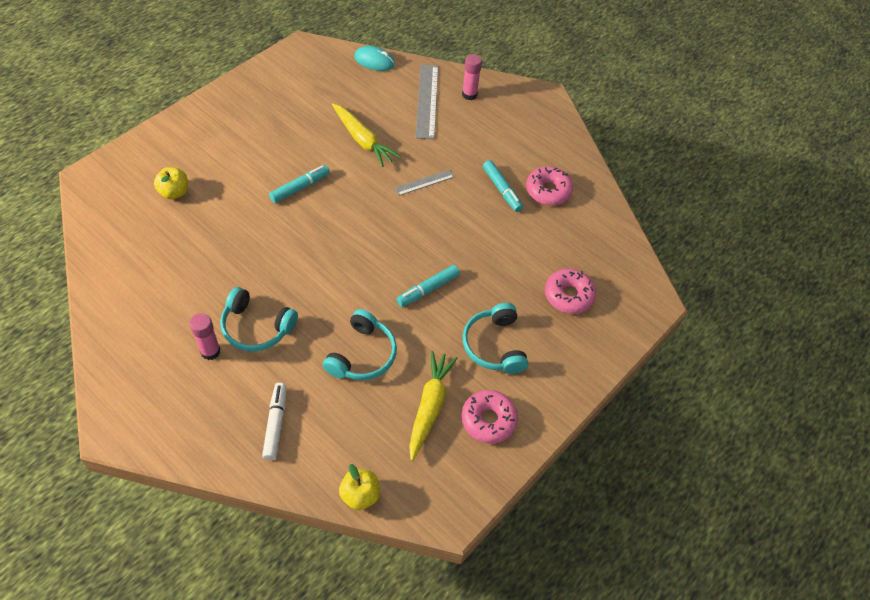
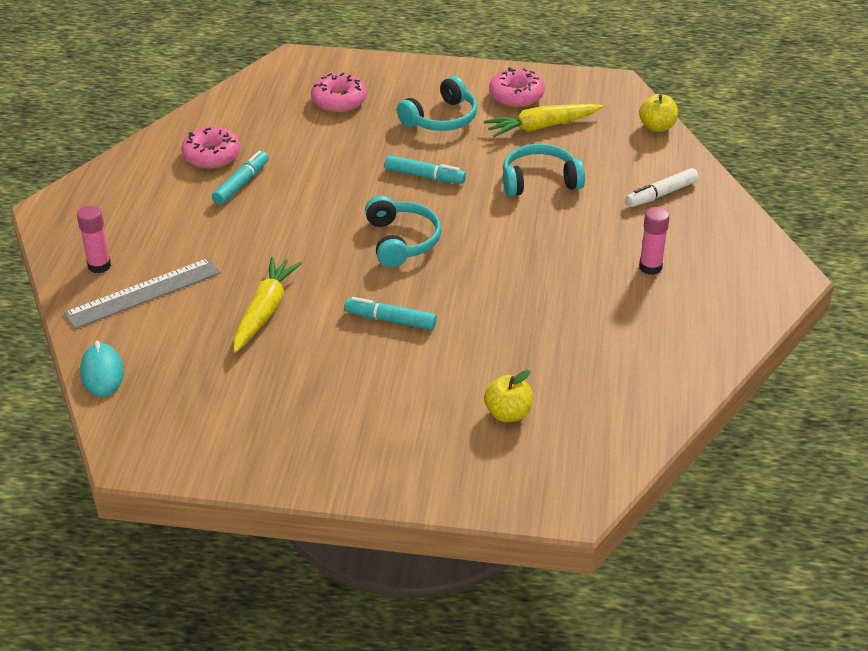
camera: 120 degrees left, 15 degrees down
turquoise headphones [220,287,298,351] -> turquoise headphones moved to [365,196,441,267]
grey ruler [394,169,454,196] -> none

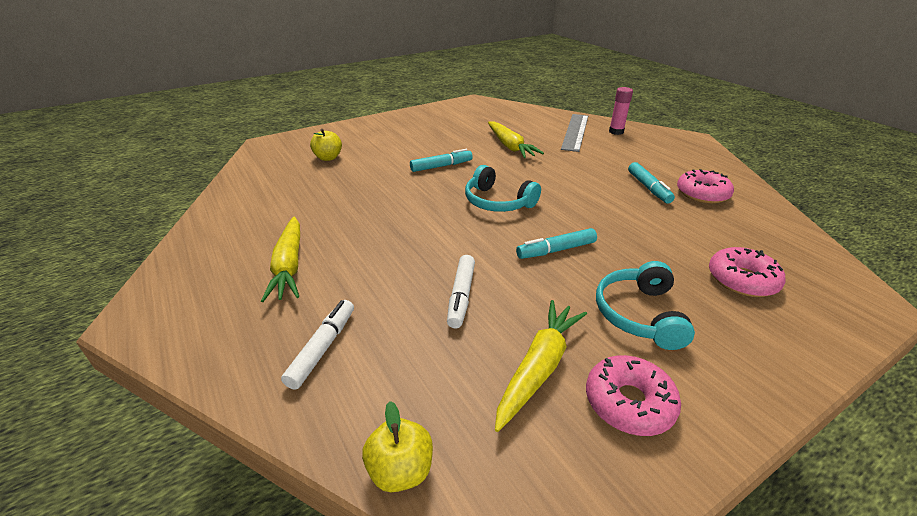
camera: 140 degrees right, 5 degrees down
turquoise mouse [80,341,124,397] -> none
turquoise headphones [503,144,585,196] -> white marker [447,255,475,329]
pink glue stick [639,207,670,275] -> yellow carrot [261,217,300,302]

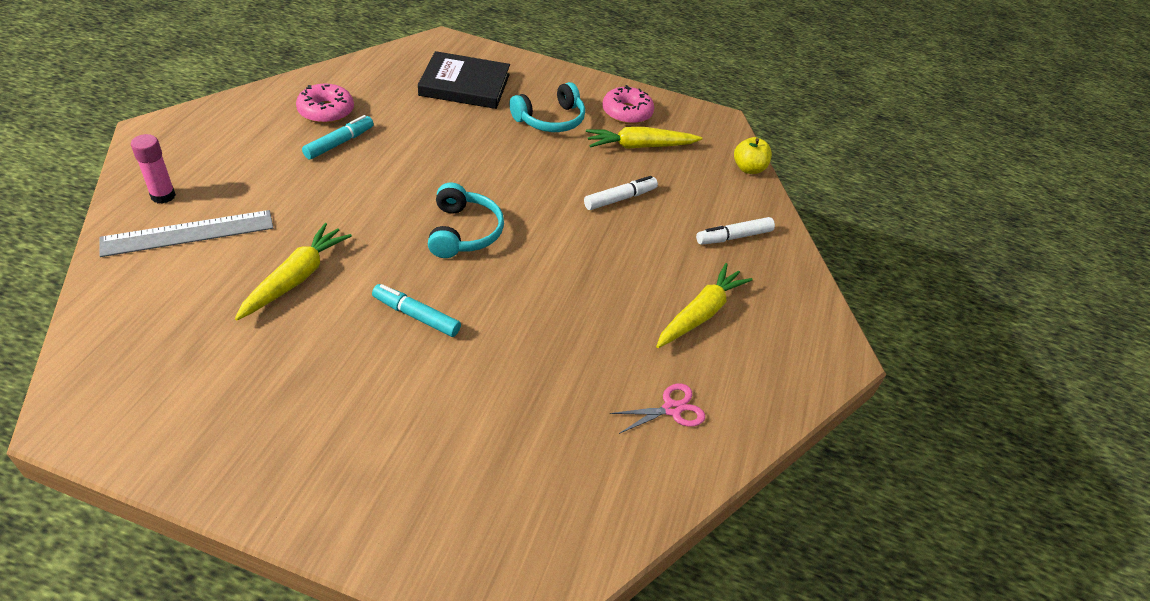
camera: 135 degrees left, 10 degrees up
yellow apple [310,129,342,161] -> none
turquoise marker [516,228,597,259] -> none
pink donut [709,247,786,297] -> black book [418,51,510,109]
none -> pink scissors [610,384,705,434]

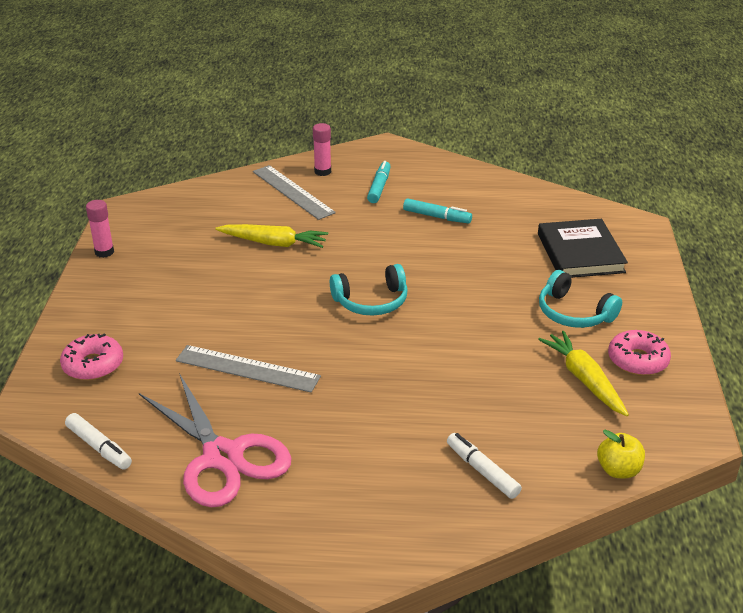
camera: 80 degrees right, 10 degrees down
pink donut [296,84,354,124] -> pink donut moved to [60,333,123,380]
turquoise marker [372,284,461,337] -> turquoise marker moved to [367,161,391,203]
white marker [584,176,658,210] -> white marker moved to [65,413,132,470]
pink scissors [610,384,705,434] -> pink scissors [139,373,291,507], size x2.30
yellow carrot [656,263,752,348] -> none
none -> pink glue stick [86,200,114,258]
none -> grey ruler [176,345,321,392]

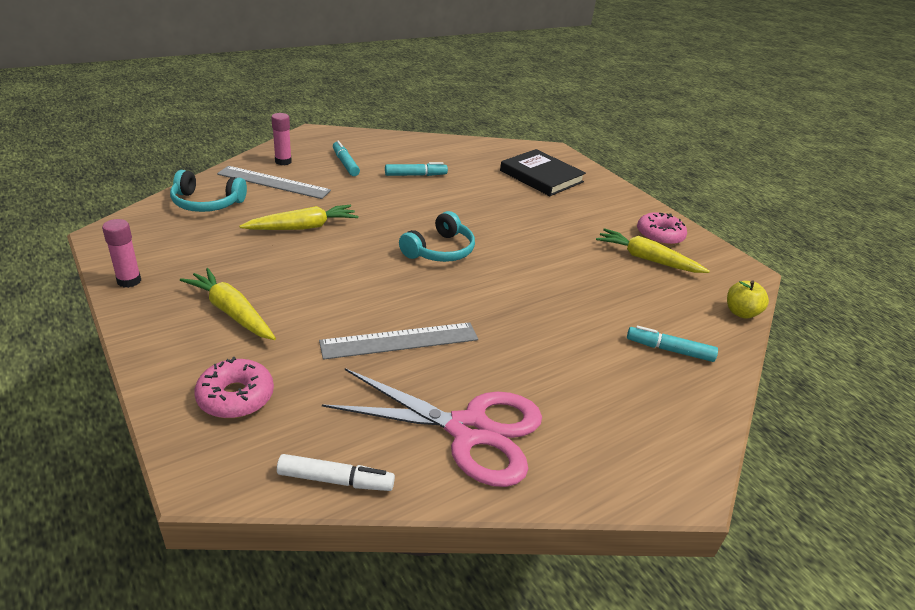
camera: 40 degrees left, 0 degrees up
white marker [447,433,522,499] -> turquoise marker [627,326,718,362]
turquoise headphones [539,270,622,328] -> turquoise headphones moved to [170,170,247,212]
none -> yellow carrot [180,268,276,340]

